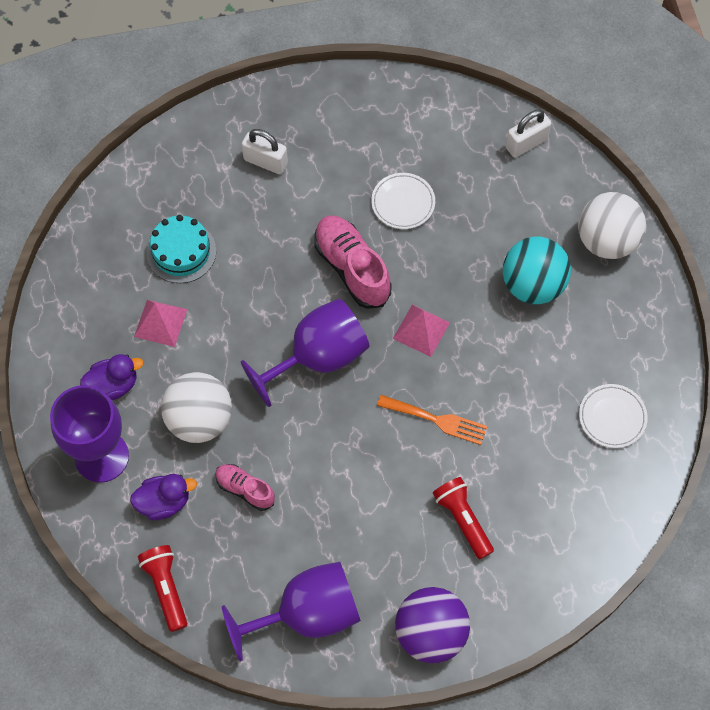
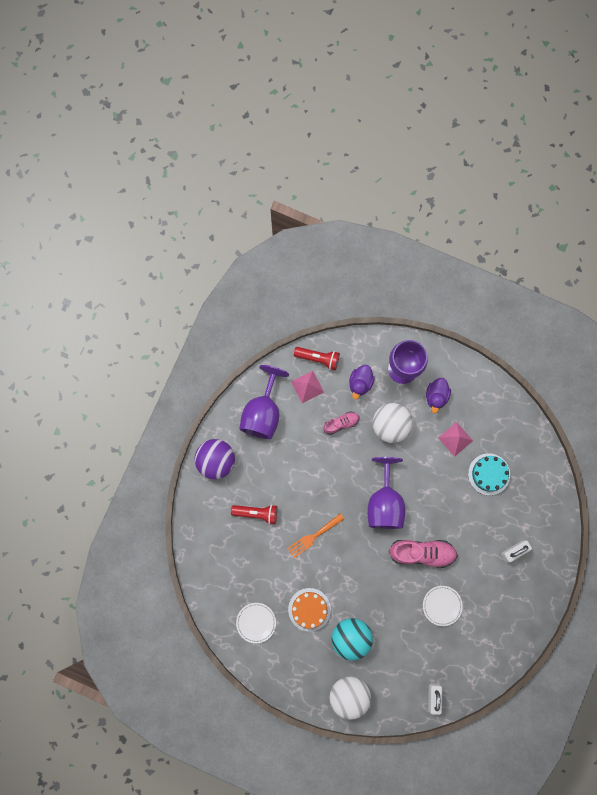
camera: 125 degrees right, 15 degrees up
pink pyramid [393,305,450,357] -> pink pyramid moved to [291,371,324,403]
none -> orange cake [288,588,331,631]

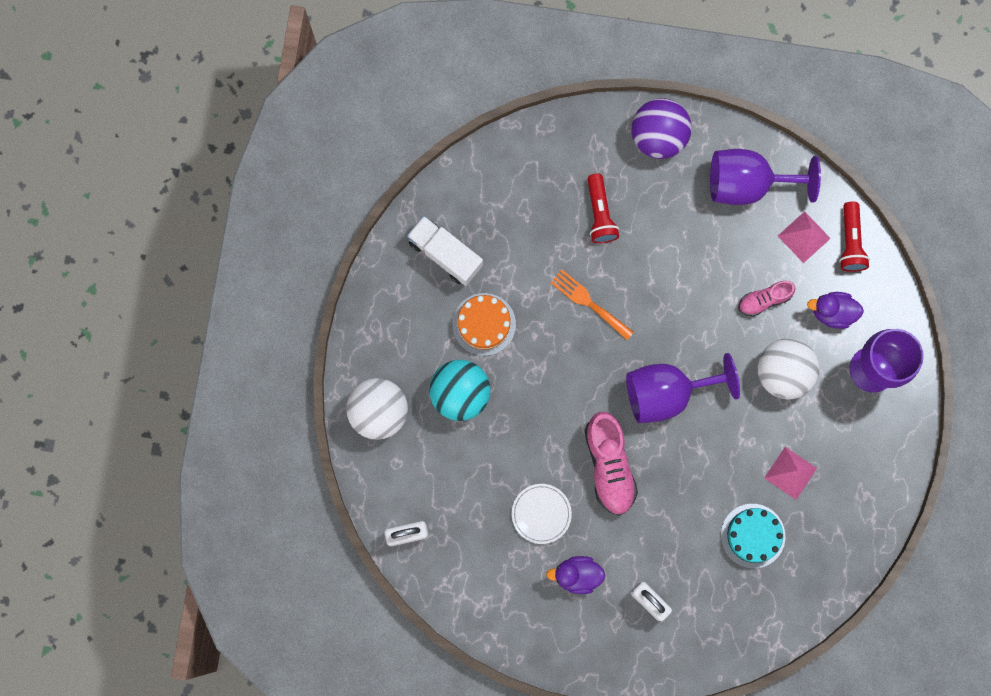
camera: 75 degrees right, 0 degrees up
white plate [236,603,276,643] -> white truck [407,216,483,286]
pink shoe [323,412,360,435] -> pink shoe turned 105 degrees clockwise [739,281,796,317]
purple duck [426,378,451,413] -> purple duck moved to [546,556,605,594]

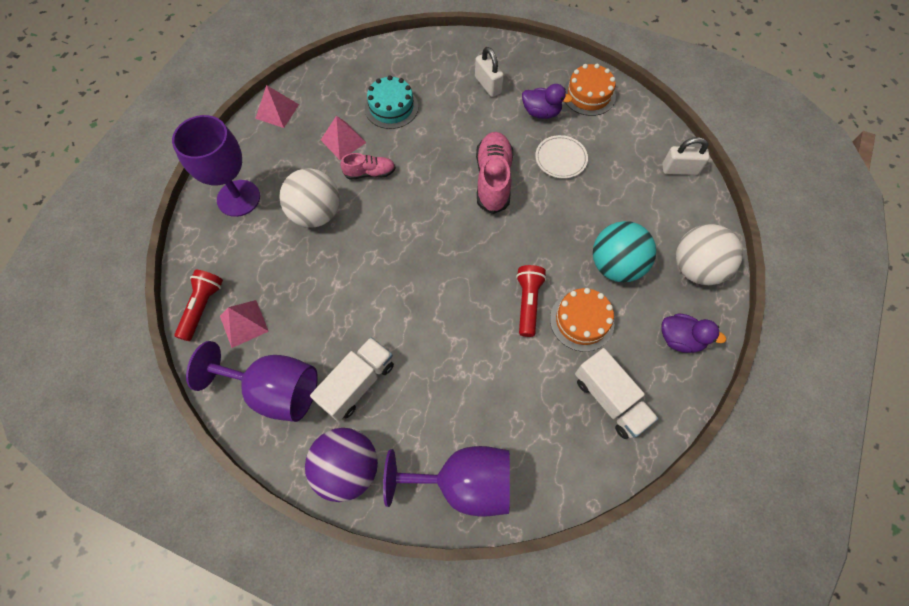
camera: 165 degrees left, 15 degrees down
orange fork [550,269,634,340] -> none
red flashlight [587,173,619,243] -> red flashlight moved to [516,265,546,337]
purple goblet [626,353,740,423] -> purple goblet moved to [383,446,510,517]
pink shoe [739,281,796,317] -> pink shoe moved to [340,153,396,179]
purple duck [807,292,864,329] -> purple duck moved to [661,313,726,353]
none -> pink pyramid [255,85,299,128]
none -> white truck [310,337,394,422]
none -> orange cake [564,64,616,116]

